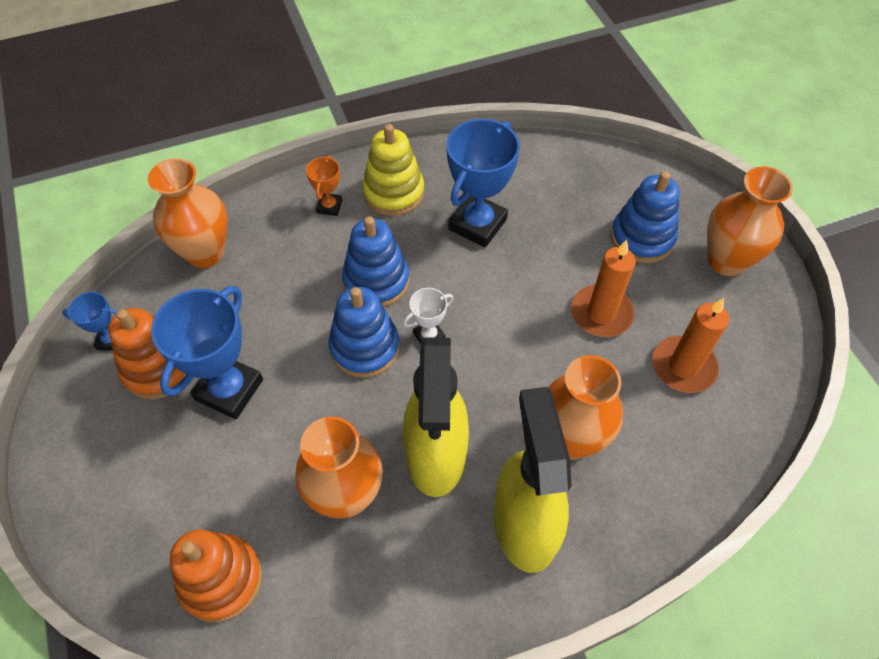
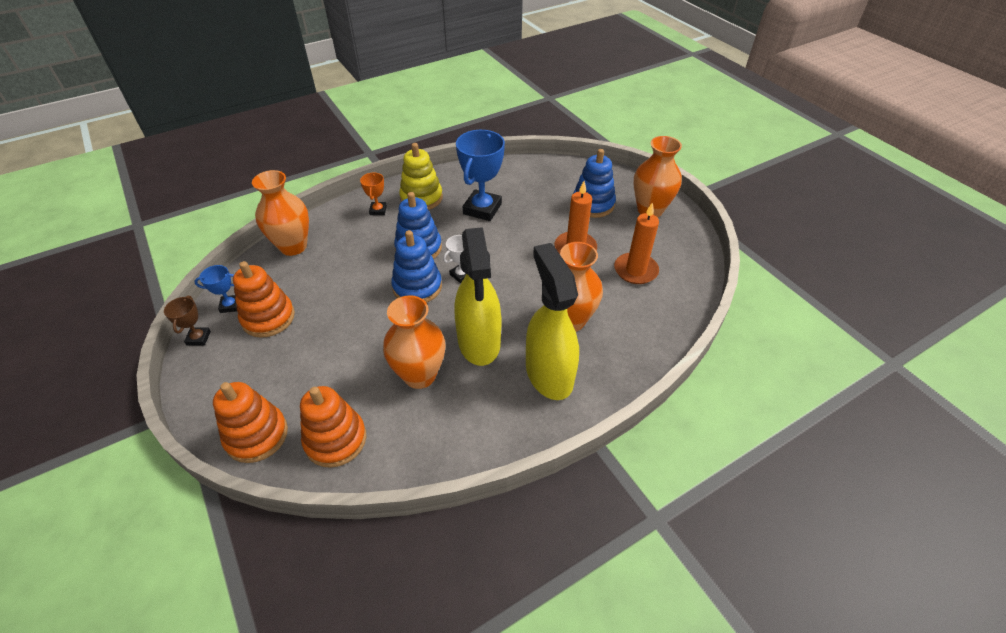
camera: 10 degrees left, 10 degrees down
blue trophy [151,286,263,419] -> none
none -> brown trophy [164,296,211,346]
none -> orange stacking toy [213,382,288,463]

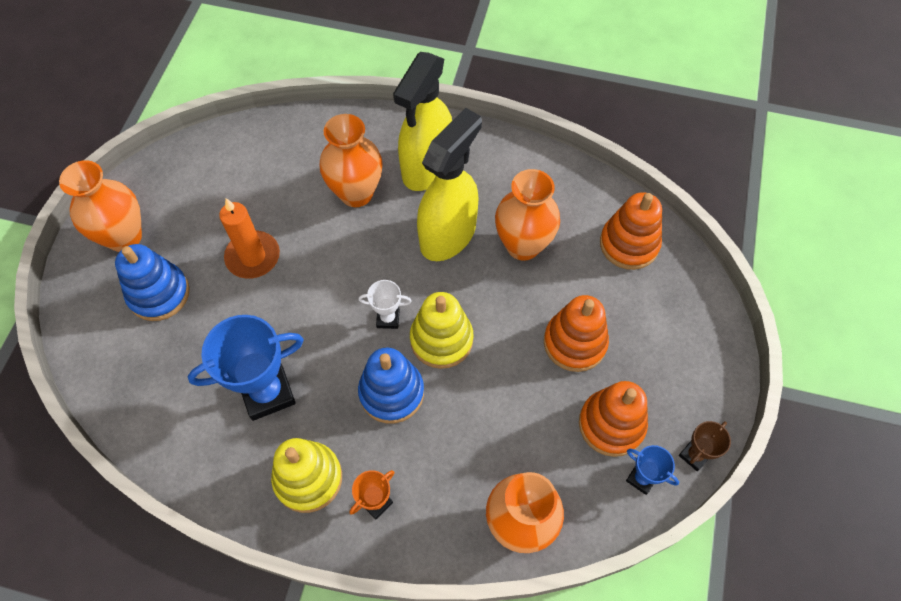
camera: 135 degrees left, 15 degrees up
orange stacking toy [213,382,288,463] -> orange stacking toy moved to [544,295,609,372]
blue stacking toy [391,230,442,303] -> yellow stacking toy [410,292,473,369]
orange candle [614,202,659,284] -> none

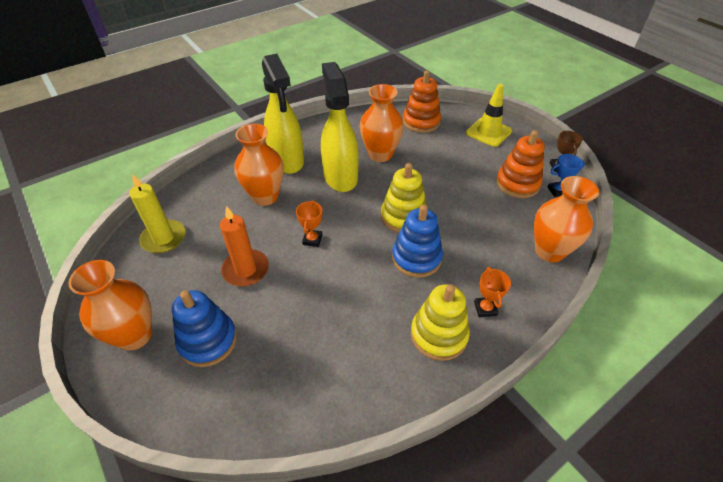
camera: 50 degrees left, 15 degrees down
blue trophy [187,315,304,421] -> none
white trophy [359,280,412,329] -> none
orange stacking toy [544,295,609,372] -> none
none -> yellow candle [129,174,185,253]
none -> orange trophy [296,201,322,247]
none -> yellow traffic cone [466,84,512,147]

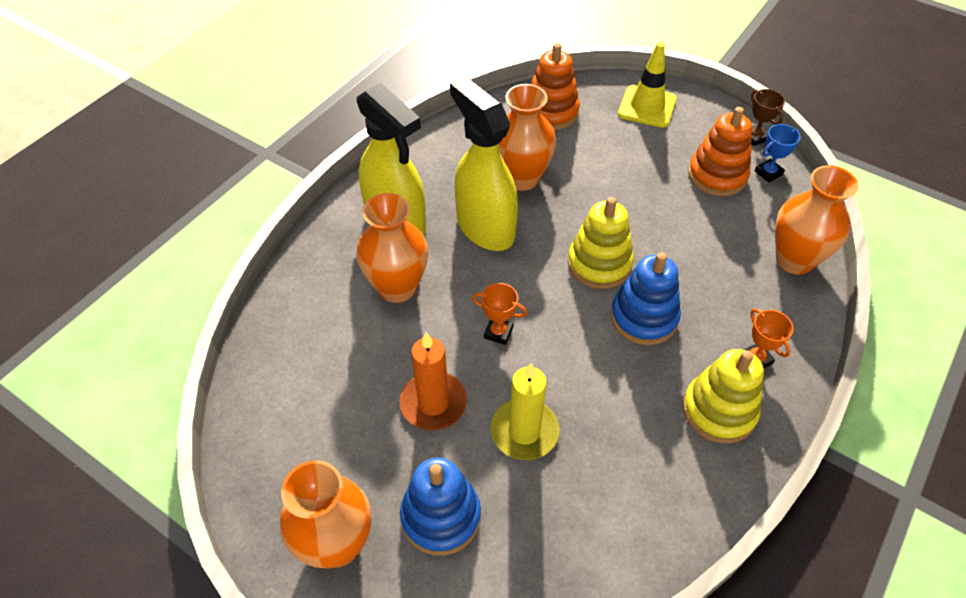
camera: 20 degrees left, 5 degrees up
yellow candle [129,174,185,253] -> yellow candle moved to [491,363,560,460]
orange trophy [296,201,322,247] -> orange trophy turned 60 degrees counterclockwise [472,283,527,345]

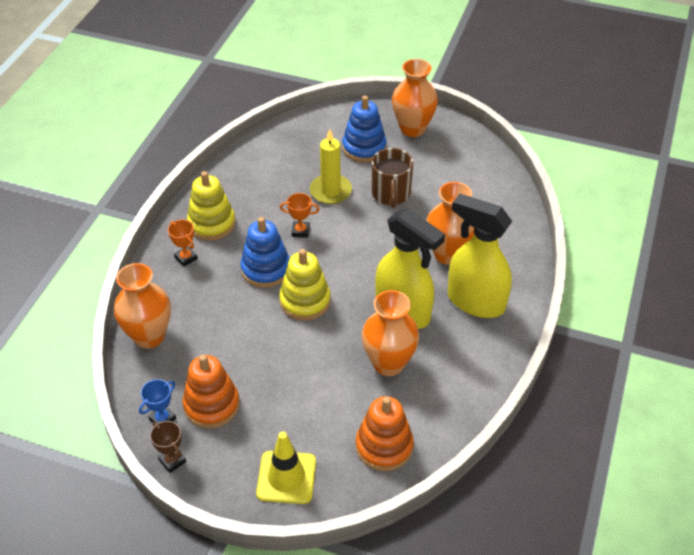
camera: 165 degrees right, 5 degrees down
orange candle [400,332,467,430] -> brown mug [371,148,413,208]
orange trophy [472,283,527,345] -> orange trophy moved to [280,193,319,238]

